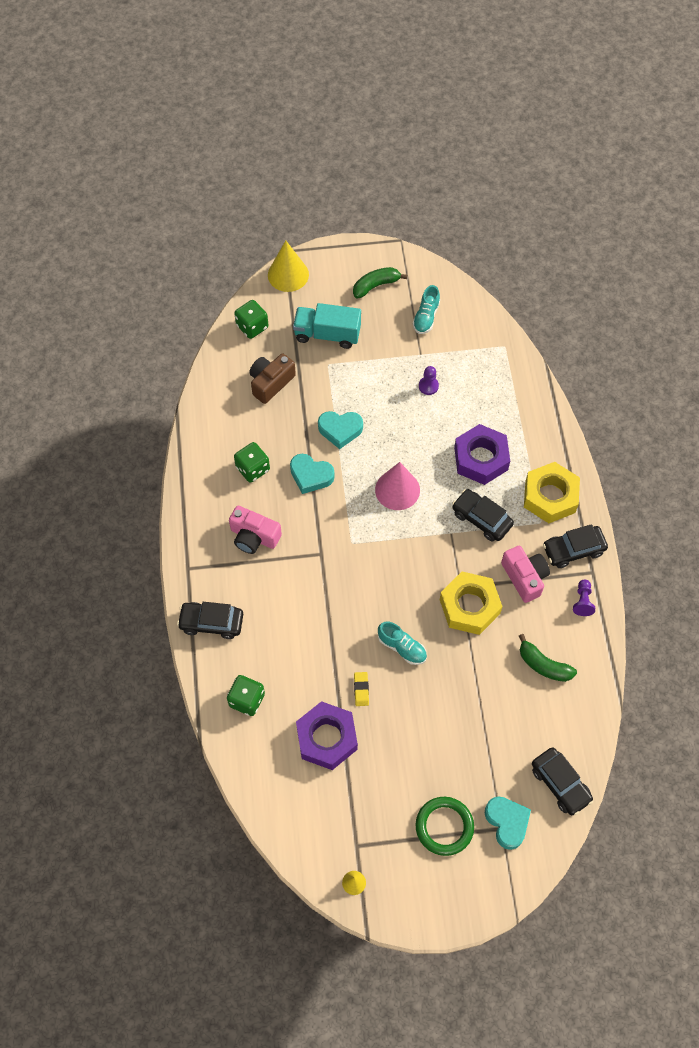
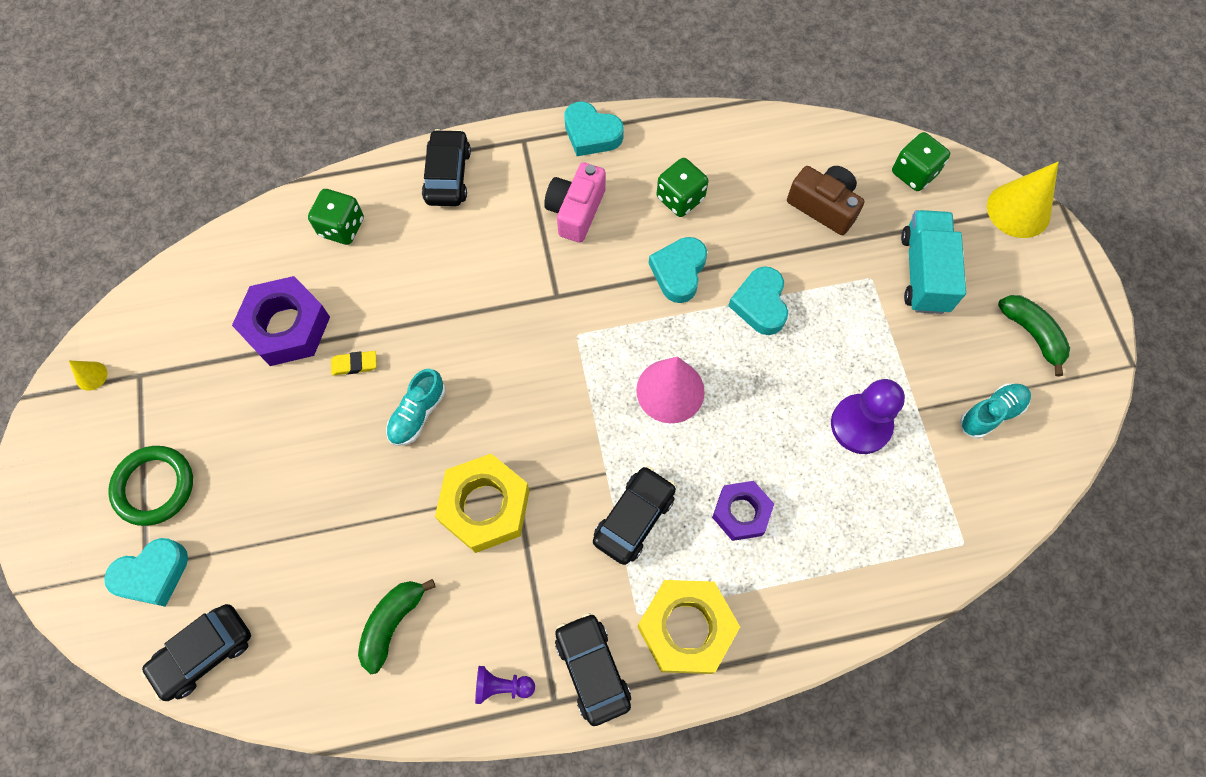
camera: 85 degrees right, 5 degrees up
turquoise shoe [413,285,440,334] -> turquoise shoe turned 135 degrees clockwise [960,383,1031,438]
purple pawn [419,366,439,395] -> purple pawn [831,379,905,454], size x1.88
purple nut [454,424,510,485] -> purple nut [712,481,774,541], size x0.64
pink camera [501,546,550,603] -> none
none -> turquoise heart [564,101,624,156]

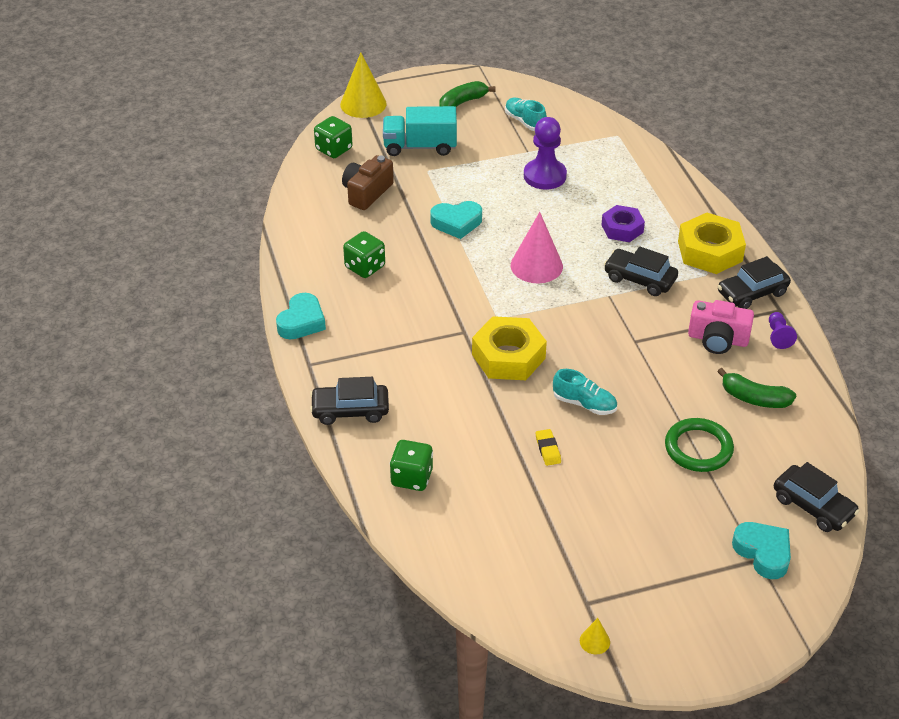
camera: 95 degrees left, 25 degrees down
green ring [108,446,193,526] -> green ring moved to [665,418,734,472]
purple nut [232,276,330,366] -> none
yellow nut [435,454,530,553] -> yellow nut moved to [472,316,547,380]
pink camera [544,162,606,243] -> pink camera moved to [688,300,754,354]
turquoise heart [649,237,707,303] -> none

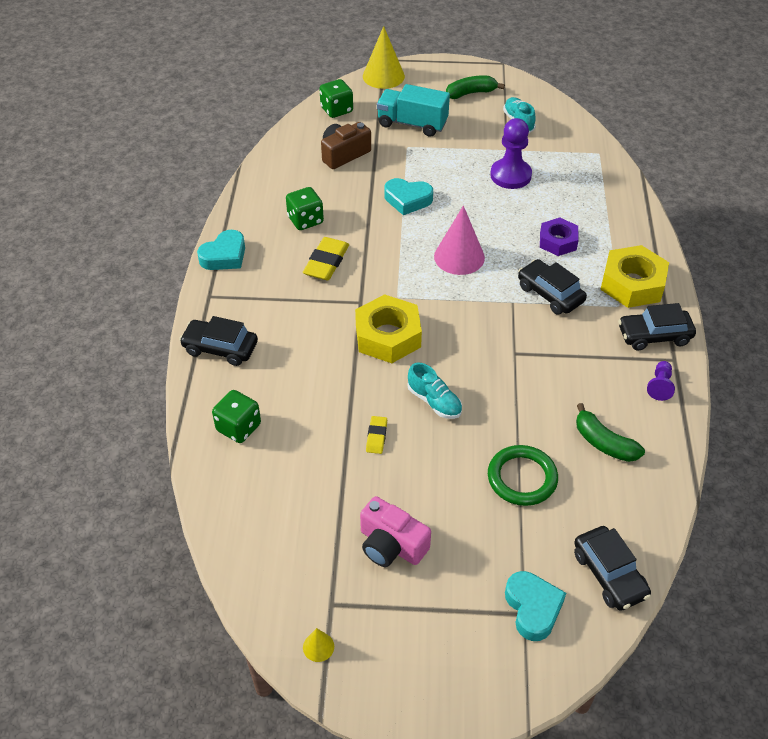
camera: 20 degrees right, 5 degrees up
pink camera [688,300,754,354] -> pink camera moved to [360,496,431,567]
none -> yellow eraser [303,237,349,280]

